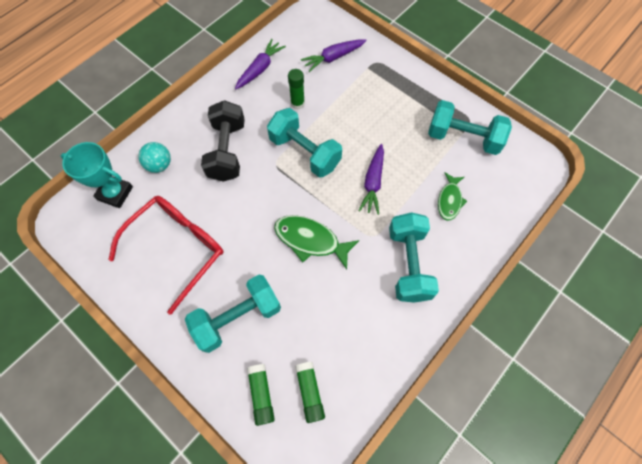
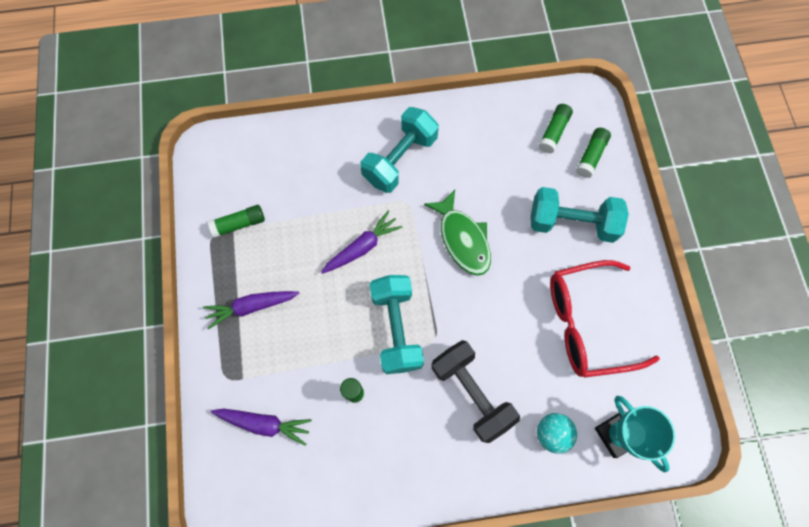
camera: 140 degrees left, 5 degrees up
black dumbbell [201,100,245,182] -> black dumbbell turned 75 degrees counterclockwise [431,340,520,443]
purple carrot [235,39,286,89] -> purple carrot moved to [203,291,300,329]
turquoise dumbbell [428,100,512,155] -> green glue stick [208,205,265,238]
green fish [438,172,467,220] -> none

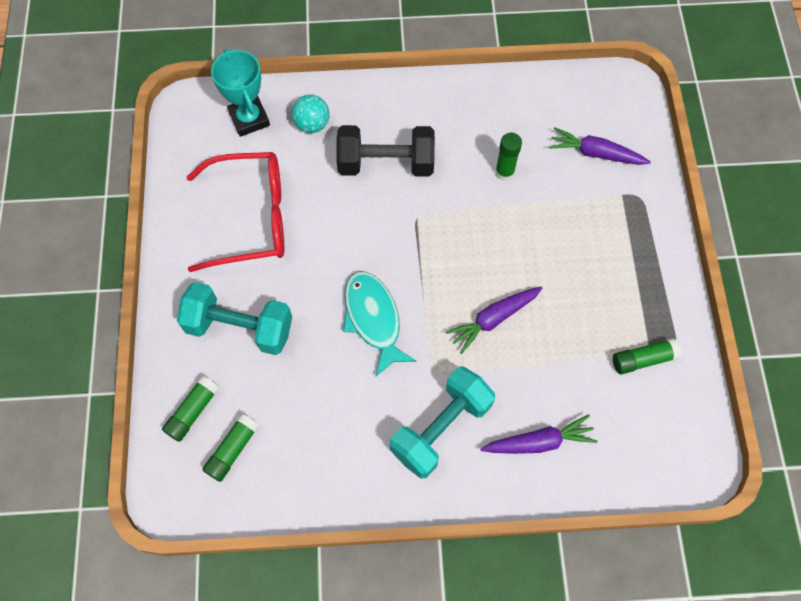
camera: 175 degrees left, 5 degrees down
purple carrot [203,291,300,329] -> purple carrot moved to [481,414,597,454]
turquoise dumbbell [369,275,424,374] -> none
green fish [424,190,491,276] -> turquoise fish [343,271,416,376]
black dumbbell [431,340,520,443] -> black dumbbell turned 60 degrees counterclockwise [336,125,435,177]

